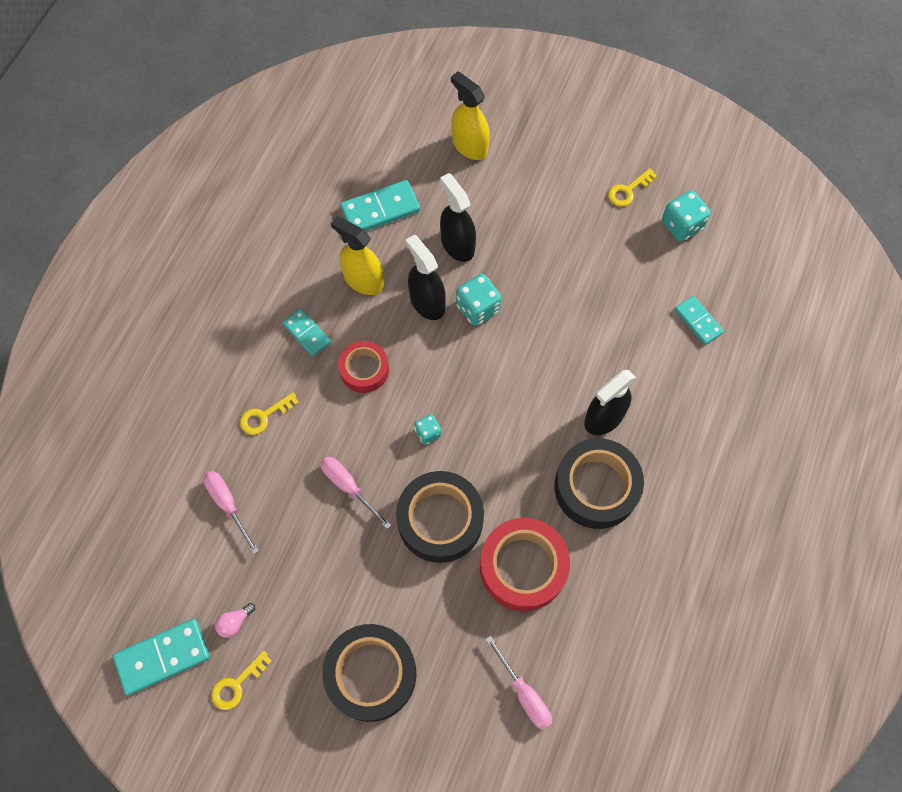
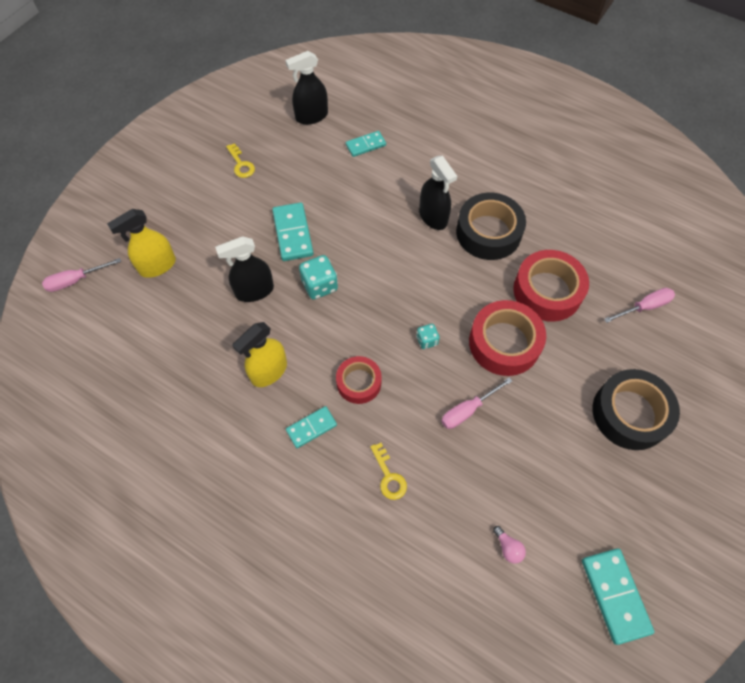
camera: 80 degrees left, 5 degrees down
pink screwdriver [203,471,259,554] -> pink screwdriver moved to [42,258,121,292]
yellow key [211,651,272,710] -> none
pink light bulb [215,603,255,638] -> pink light bulb moved to [493,526,526,564]
turquoise domino [340,180,420,231] -> turquoise domino moved to [272,202,314,261]
black tape [396,471,484,563] -> red tape [469,300,546,376]
black spray bottle [406,235,446,320] -> black spray bottle moved to [285,51,328,125]
turquoise dice [662,191,711,242] -> none

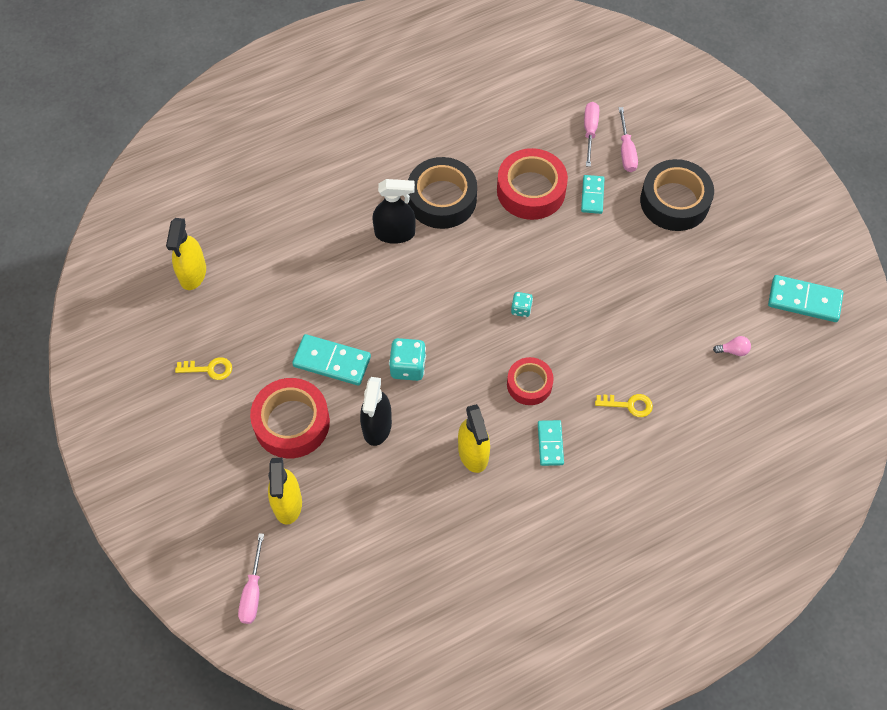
camera: 60 degrees left, 0 degrees up
black spray bottle [285,51,328,125] -> yellow spray bottle [166,218,206,290]
turquoise domino [346,131,386,157] -> turquoise domino moved to [581,175,605,214]
pink screwdriver [441,377,512,429] -> pink screwdriver moved to [619,107,638,172]
red tape [469,300,546,376] -> red tape moved to [250,378,330,458]

